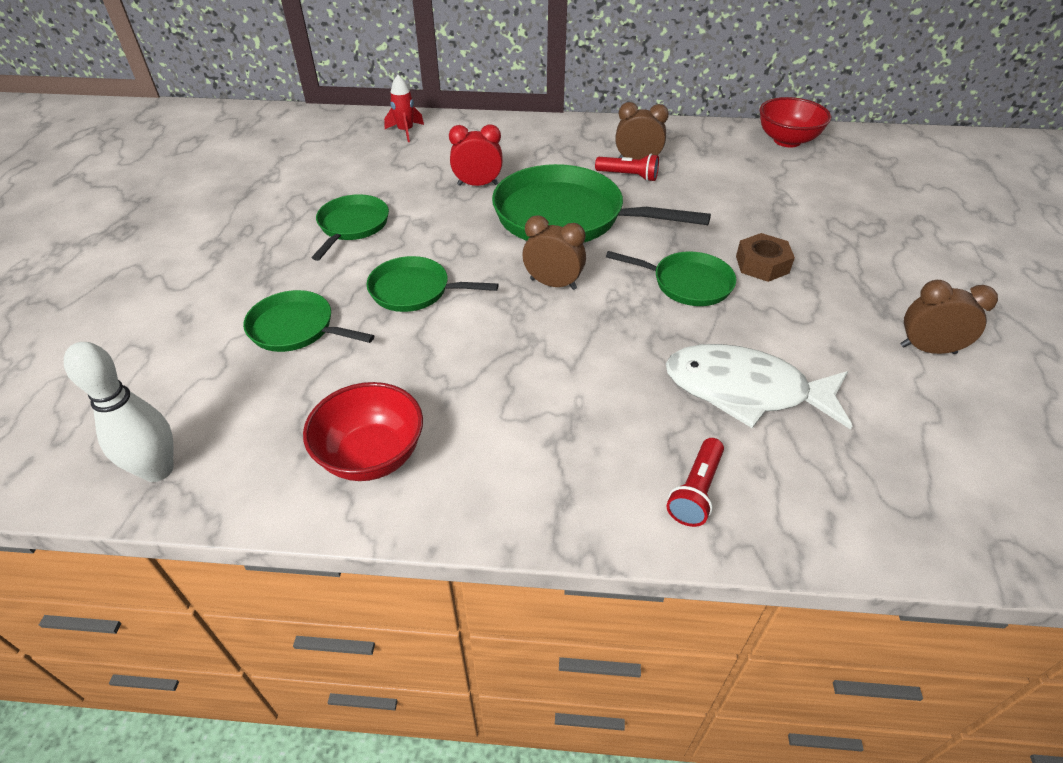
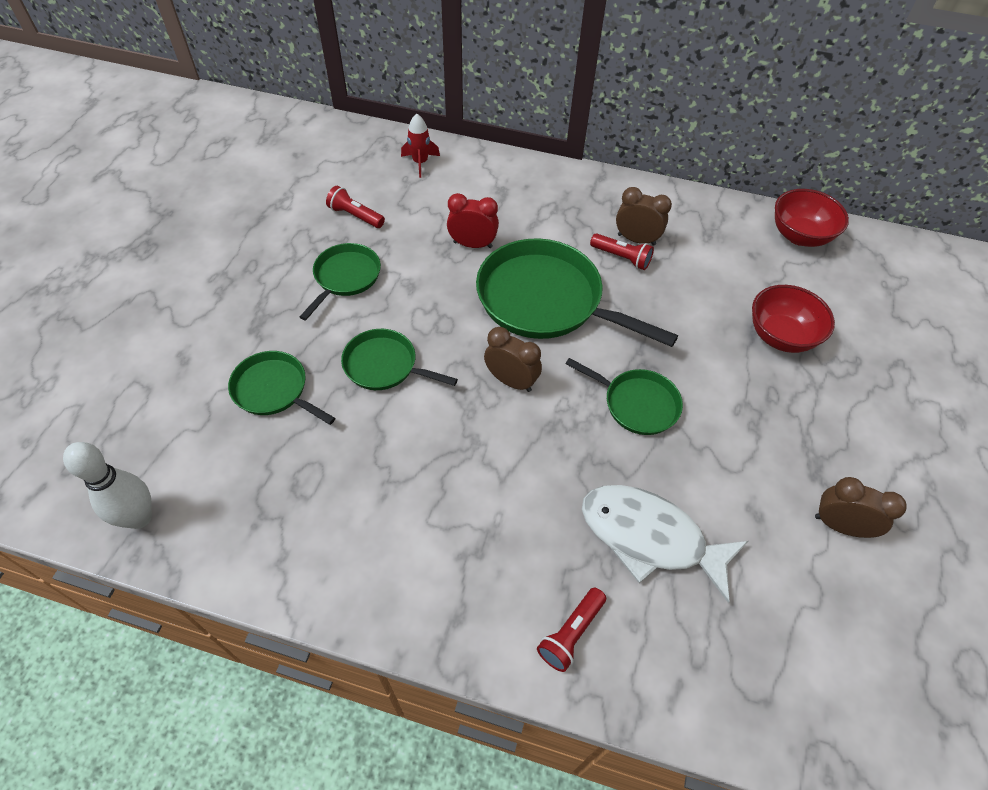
camera: 10 degrees right, 10 degrees up
red bowl [303,382,423,481] -> red bowl moved to [752,285,835,353]
brown nut [736,233,795,282] -> none
none -> red flashlight [326,186,385,228]

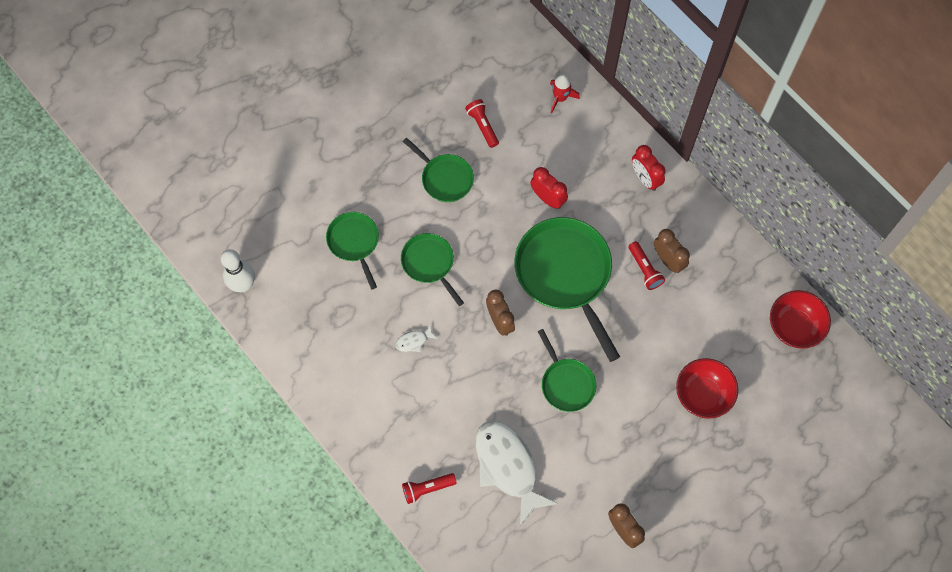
camera: 35 degrees right, 15 degrees up
green pan [300,243,381,320] -> green pan turned 75 degrees clockwise [403,138,474,202]
none -> white fish [396,324,438,352]
none -> red clock [632,145,666,191]

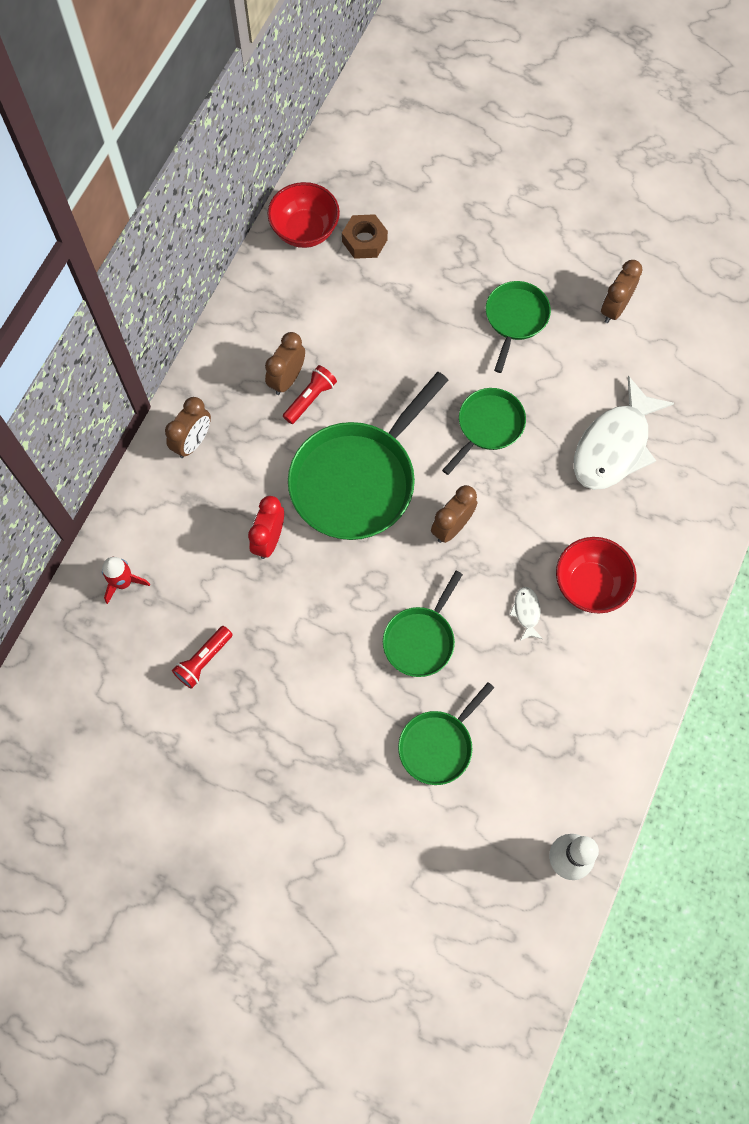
camera: 115 degrees left, 0 degrees up
white fish [396,324,438,352] -> white fish turned 135 degrees counterclockwise [510,587,542,641]
red flashlight [402,473,457,504] -> none
green pan [403,138,474,202] -> green pan moved to [486,281,551,373]
red clock [632,145,666,191] -> brown clock [165,397,211,458]
red bowl [676,358,738,419] -> red bowl moved to [556,537,637,613]
none -> brown nut [342,214,388,259]

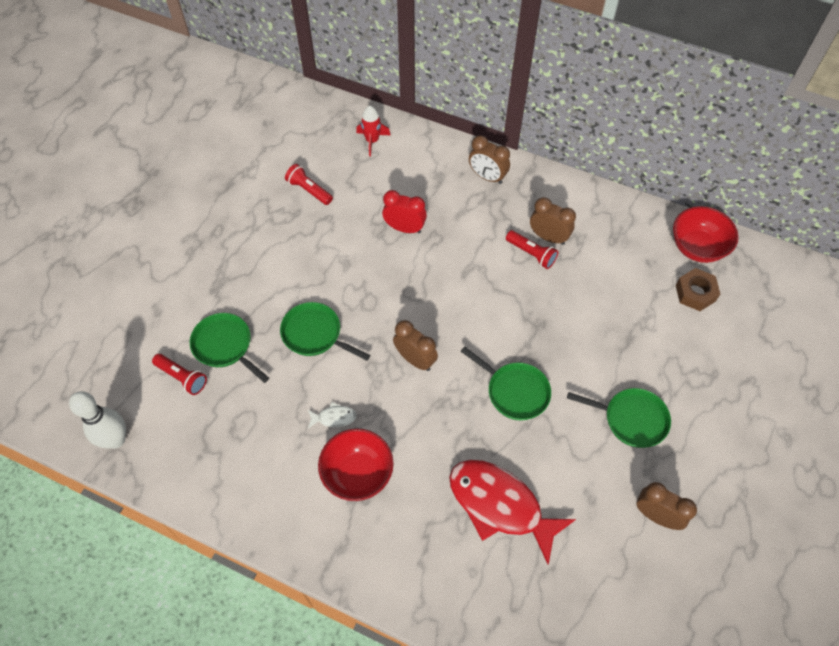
camera: 90 degrees right, 10 degrees down
green pan [288,372,448,540] -> none
white fish [574,376,674,490] -> red fish [449,460,576,565]
none -> red flashlight [152,354,207,395]

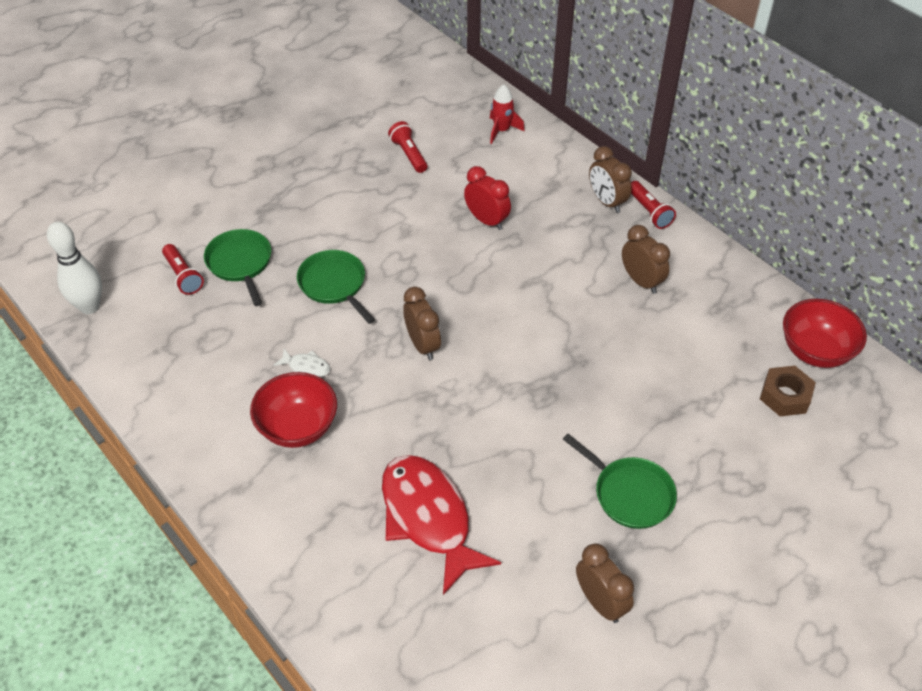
camera: 25 degrees right, 10 degrees down
green pan [460,346,551,420] -> none
red flashlight [506,230,558,269] -> red flashlight moved to [631,181,676,229]

